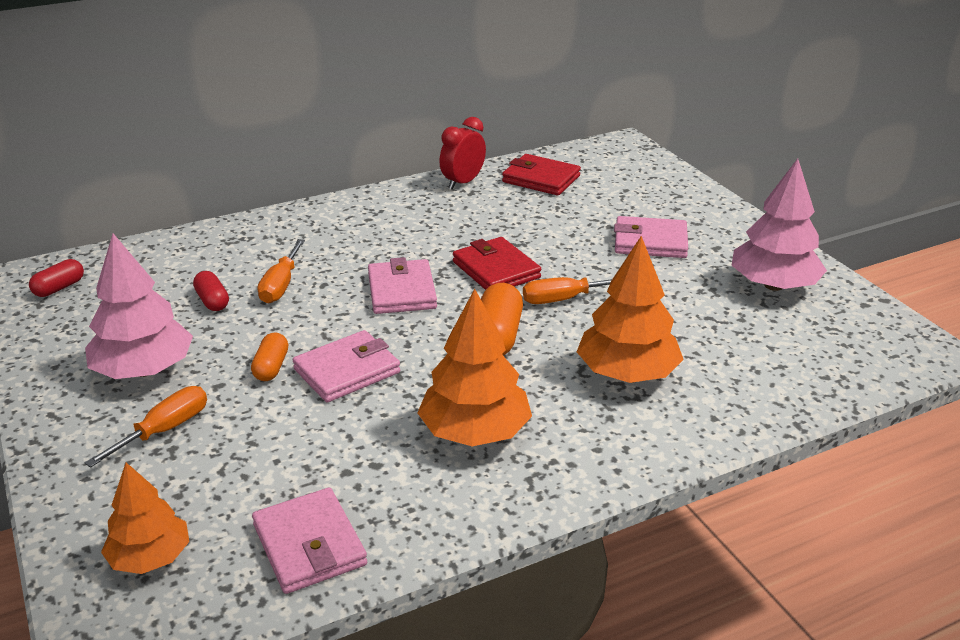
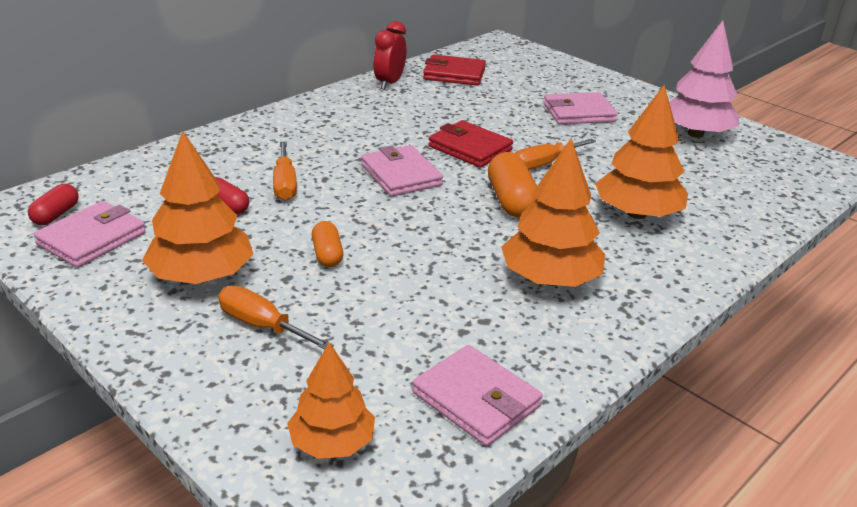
camera: 20 degrees left, 0 degrees up
pink tree [85,233,193,379] -> orange tree [142,131,253,284]
orange screwdriver [85,386,207,468] -> orange screwdriver turned 75 degrees counterclockwise [218,286,334,350]
pink wallet [293,330,400,402] -> pink wallet moved to [34,201,146,268]

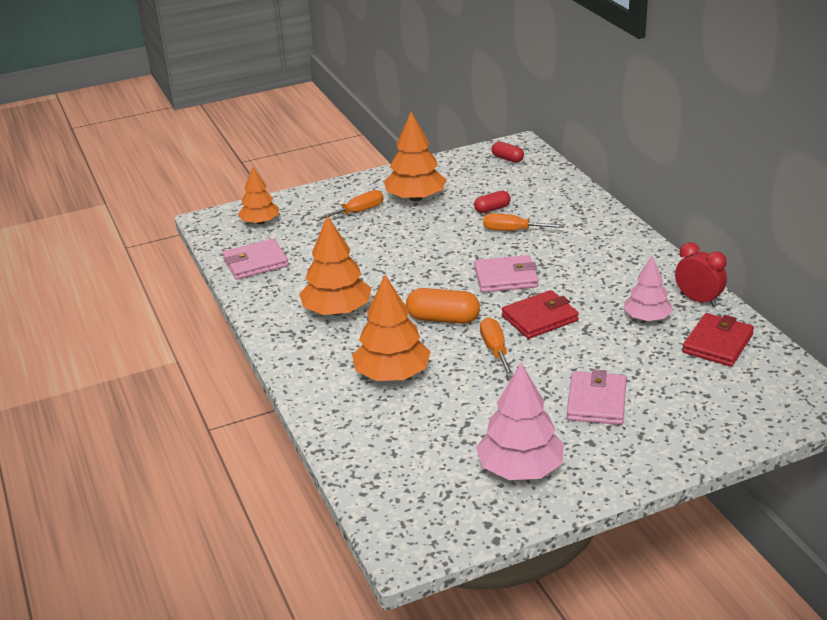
camera: 115 degrees right, 0 degrees up
pink wallet [34,201,146,268] -> none
orange capsule [312,221,343,267] -> none
none -> pink tree [624,256,673,321]

